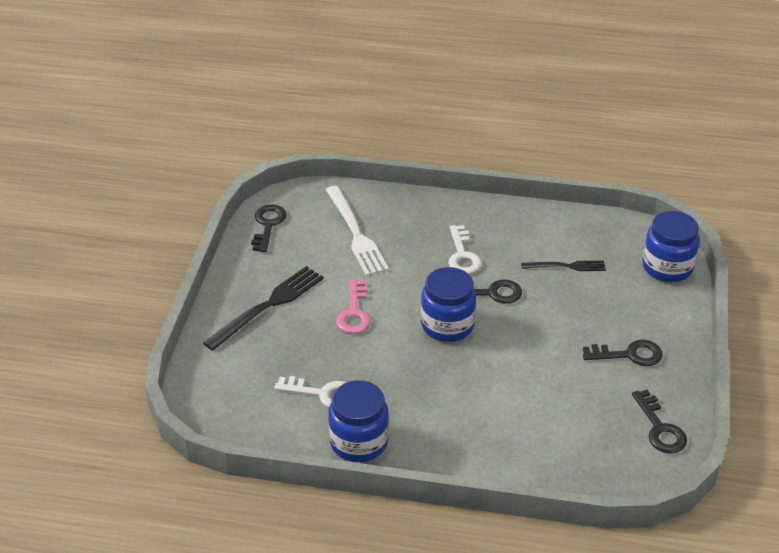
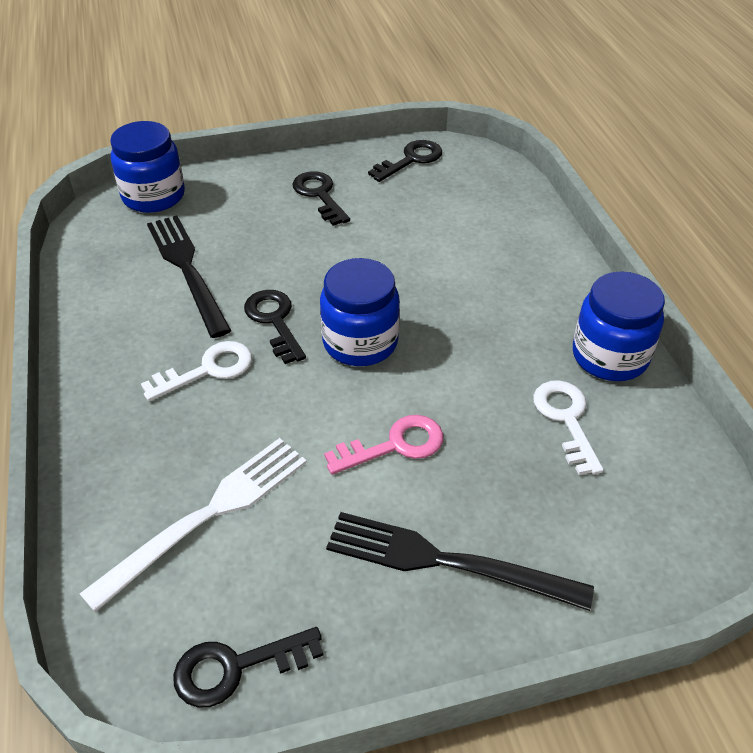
camera: 115 degrees left, 5 degrees up
black fork [521,260,606,271] -> black fork [147,215,232,338], size x1.70

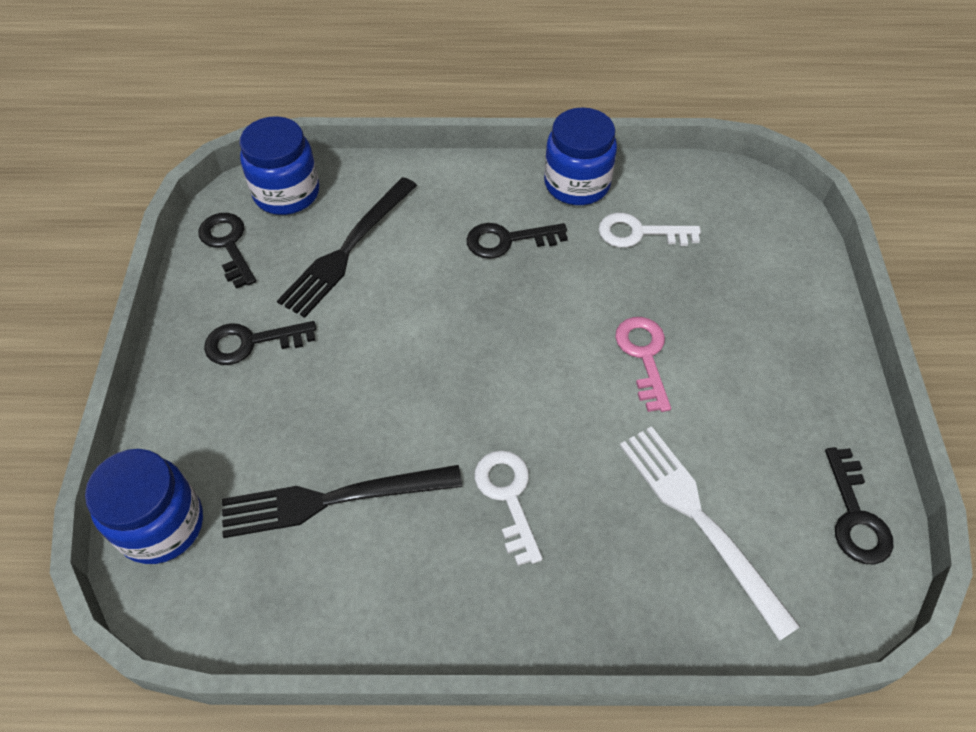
camera: 75 degrees left, 10 degrees up
black key [244,290,306,364] -> black key moved to [467,223,568,259]
blue jar [320,258,400,366] -> blue jar moved to [239,116,319,215]
black fork [326,512,594,611] -> black fork moved to [277,177,417,318]

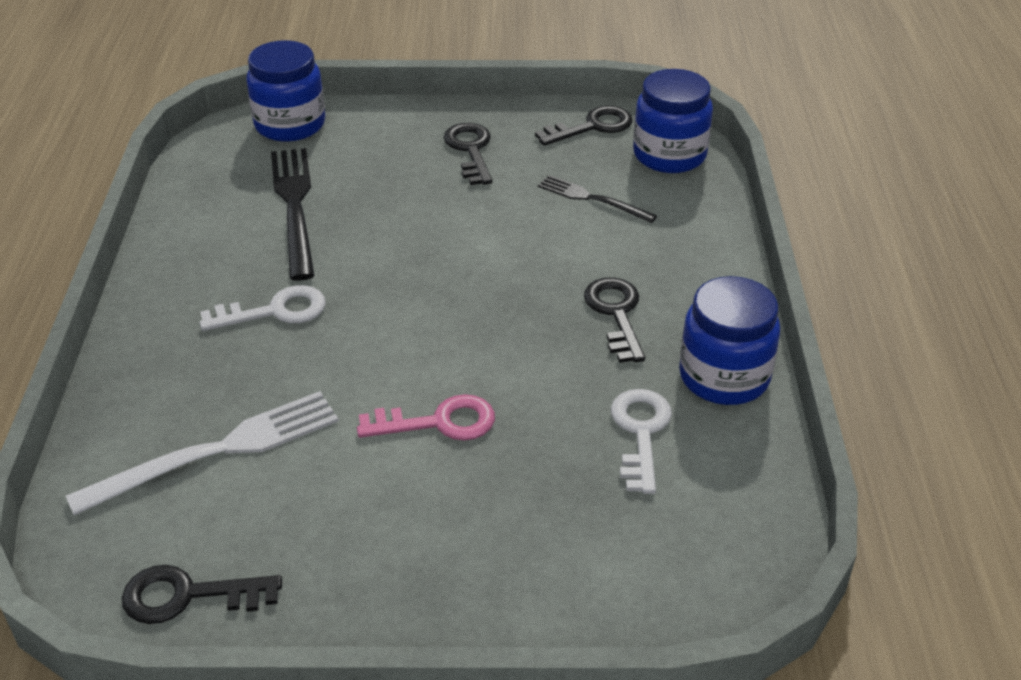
camera: 90 degrees right, 15 degrees down
black fork [277,177,417,318] -> black fork [538,175,657,223], size x0.59

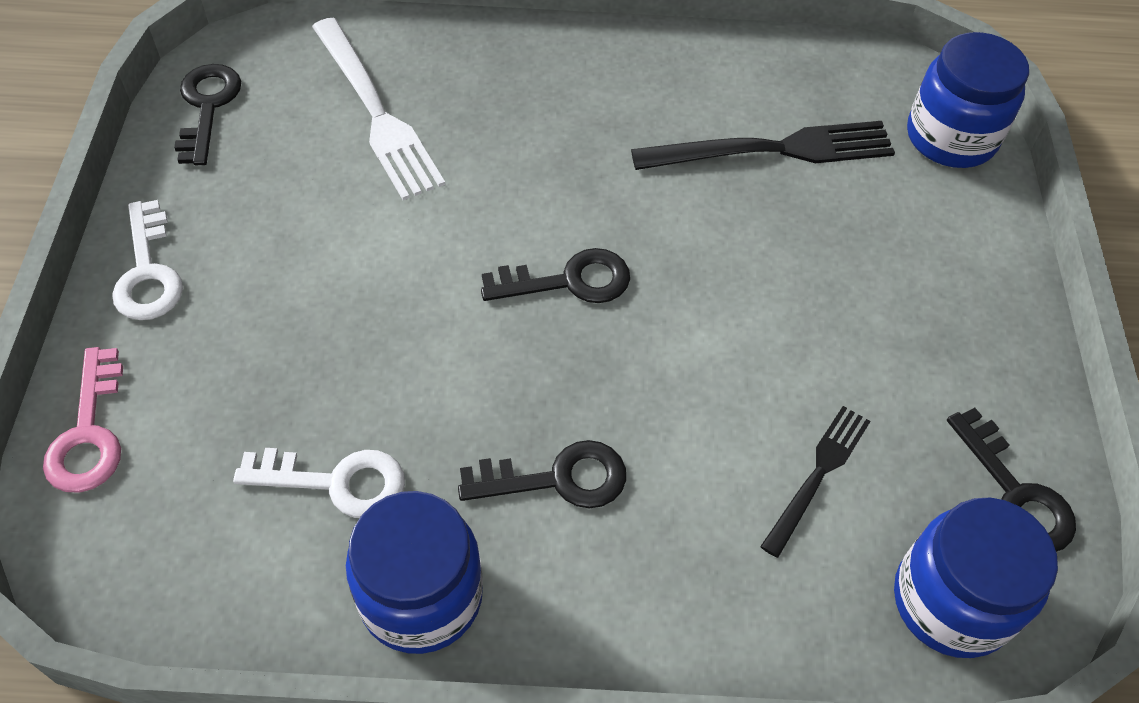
camera: 90 degrees right, 15 degrees up
white key [200,285,326,331] -> white key moved to [112,200,183,320]
pink key [357,394,495,441] -> pink key moved to [43,347,123,493]
black key [444,123,492,185] -> black key moved to [481,248,630,303]

